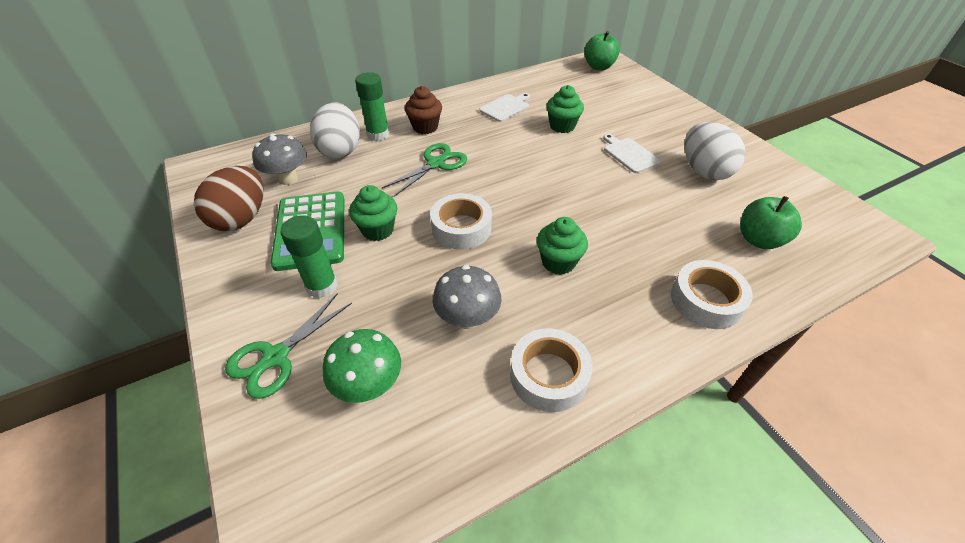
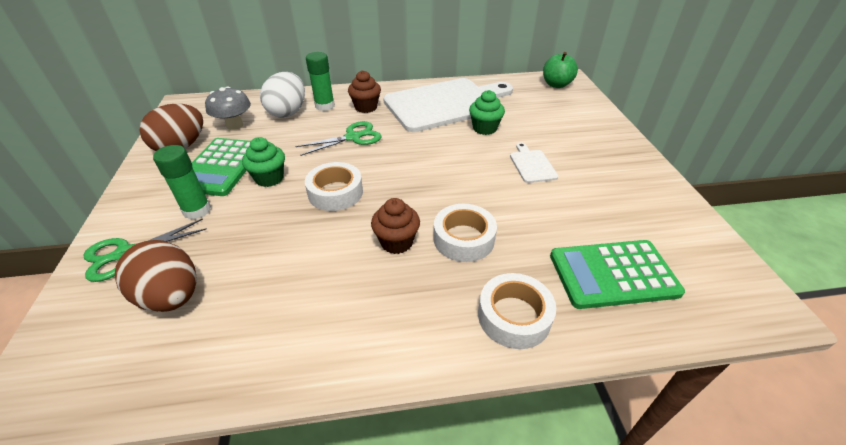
camera: 20 degrees right, 5 degrees down
green mushroom [322,329,401,403] -> brown egg [115,240,197,312]
grey mushroom [432,265,502,329] -> none
white cutting board [480,93,530,122] -> white cutting board [383,78,513,132], size x2.49
white tape [510,328,593,412] -> white tape moved to [433,204,497,262]
green cupcake [537,217,588,275] -> brown cupcake [371,198,420,254]
white egg [684,122,746,180] -> none
green apple [740,196,802,249] -> green calculator [550,240,685,309]

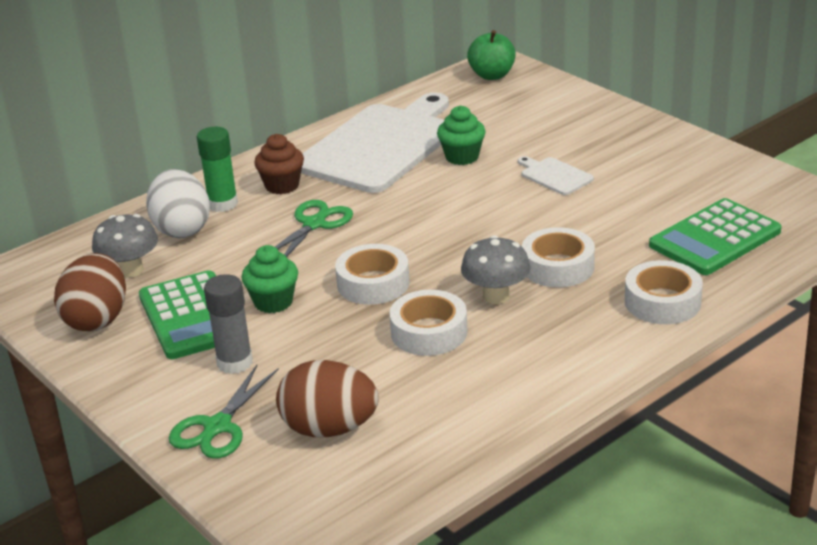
camera: 30 degrees left, 10 degrees down
green glue stick [153,145,211,220] -> grey glue stick [204,274,253,374]
brown cupcake [371,198,420,254] -> grey mushroom [461,235,531,304]
none -> white tape [389,290,468,356]

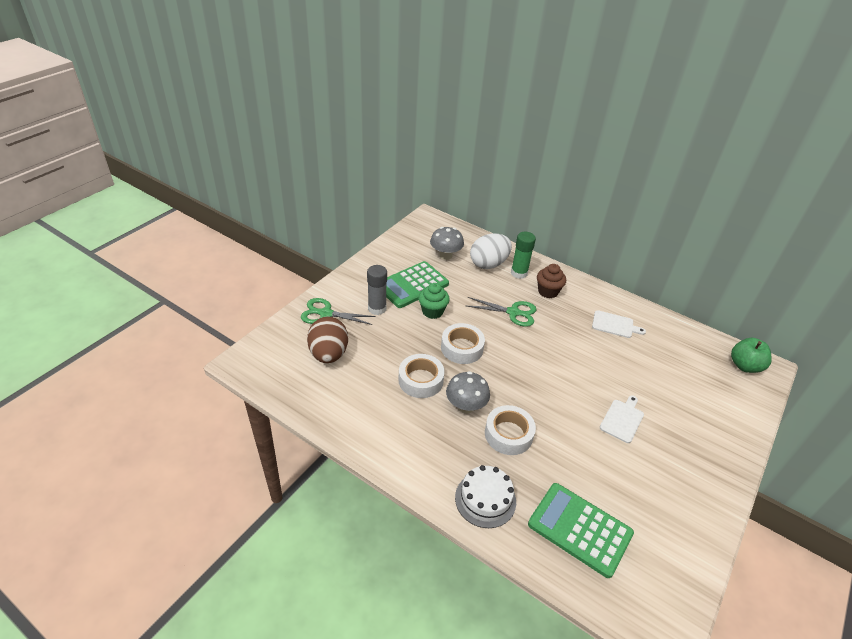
camera: 70 degrees right, 10 degrees up
brown egg [54,253,126,332] -> none
white cutting board [301,92,449,193] -> white cutting board [592,310,646,338], size x0.40
green cupcake [437,105,486,165] -> none
white tape [625,260,703,324] -> white cake [455,465,516,528]

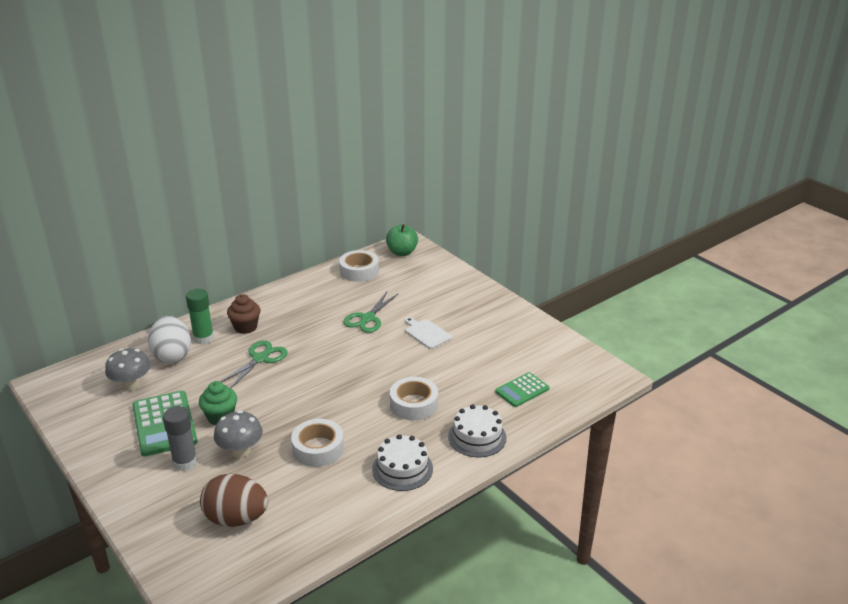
camera: 70 degrees left, 10 degrees down
green scissors [301,298,376,325] -> green scissors moved to [343,292,399,333]
white tape [441,323,485,364] -> white tape moved to [339,250,379,282]
grey mushroom [446,371,490,413] -> grey mushroom moved to [214,410,263,458]
green calculator [528,483,634,578] -> green calculator [495,372,549,407], size x0.61
white cutting board [592,310,646,338] -> none
none -> white cake [372,434,433,491]

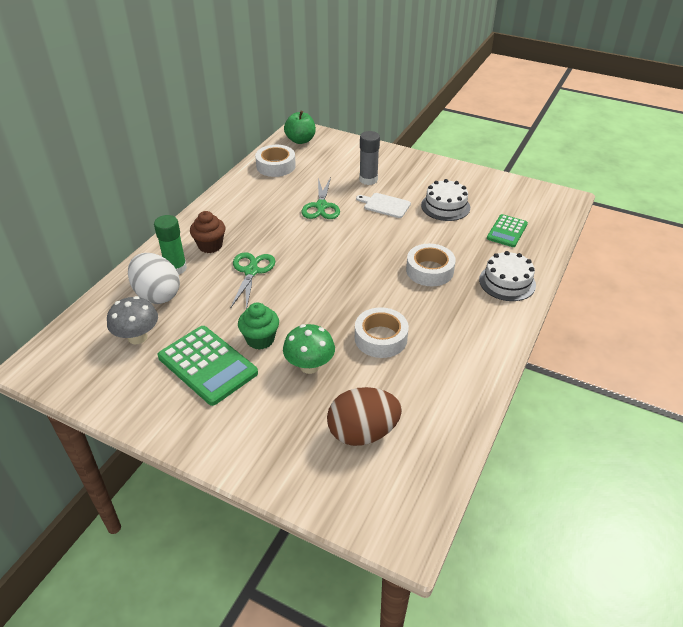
camera: 25 degrees left, 10 degrees up
grey glue stick [163,406,198,471] -> grey glue stick moved to [359,131,380,185]
grey mushroom [214,410,263,458] -> green mushroom [283,324,335,374]
white cake [372,434,433,491] -> white cake moved to [421,179,470,221]

